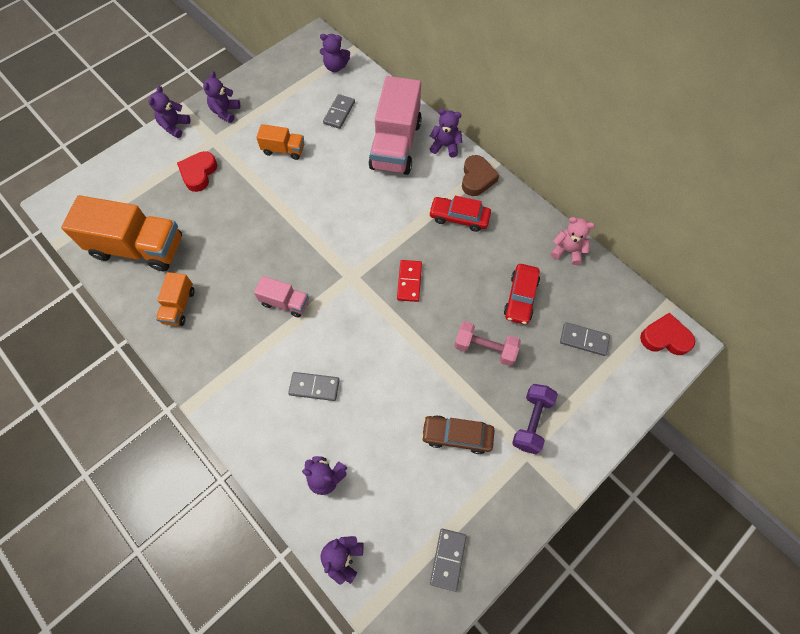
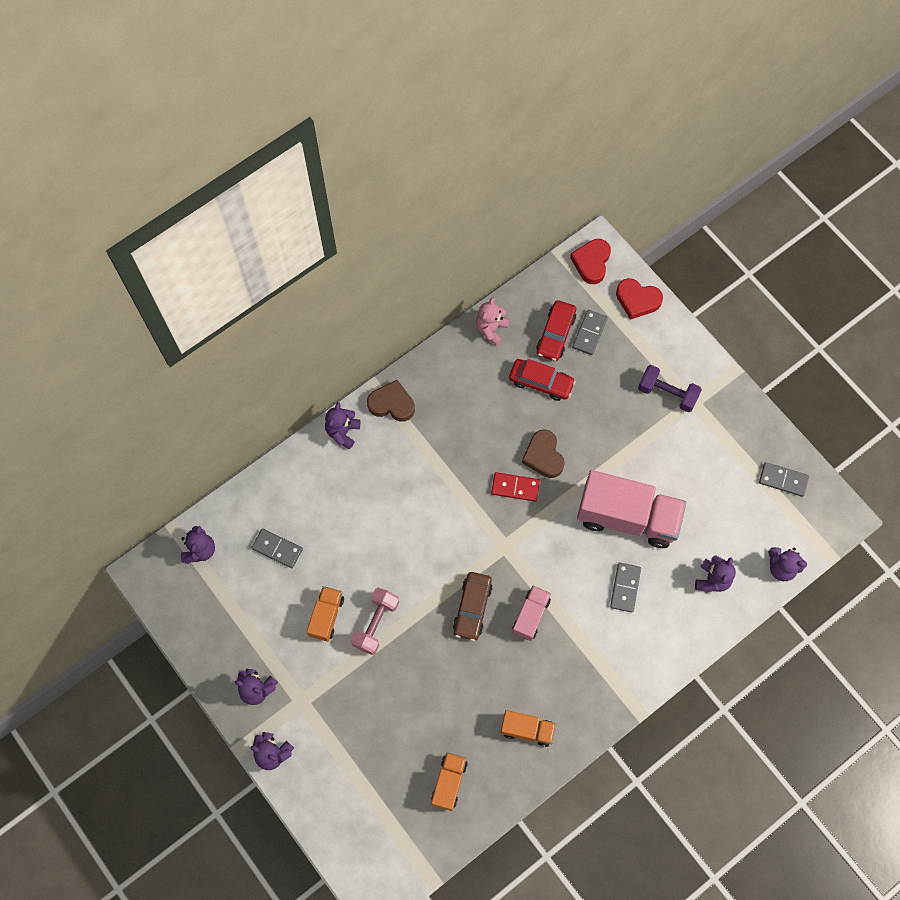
camera: 85 degrees left, 5 degrees up
orange truck [61,195,182,272] -> orange truck [431,752,467,811], size x0.50
red heart [177,151,217,192] -> red heart moved to [616,278,663,320]
pink truck [369,76,422,175] -> pink truck moved to [577,470,686,548]
brown car [421,415,495,454] -> brown car moved to [453,572,493,641]
red car [429,196,491,232] -> red car moved to [536,300,576,361]
pink dumbbell [455,321,521,366] -> pink dumbbell moved to [351,588,399,655]
none -> brown heart [522,429,565,478]

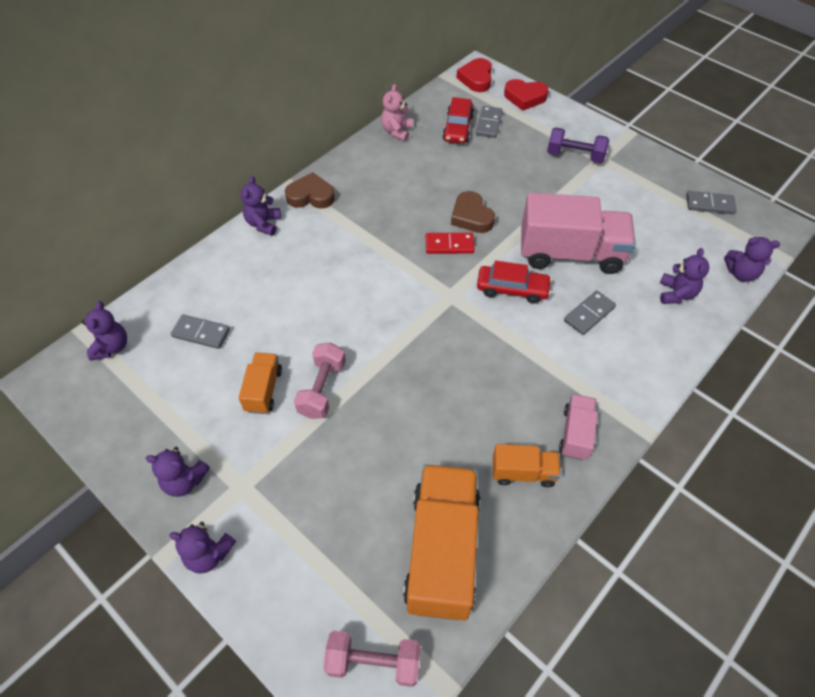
camera: 10 degrees left, 15 degrees down
orange truck [431,752,467,811] -> orange truck [403,464,481,621], size x2.01
brown car [453,572,493,641] -> none
red car [509,359,576,401] -> red car moved to [477,261,552,304]
pink truck [512,586,551,641] -> pink truck moved to [559,394,598,460]
grey domino [610,563,641,613] -> grey domino turned 45 degrees clockwise [564,290,616,335]
none -> pink dumbbell [324,631,421,687]

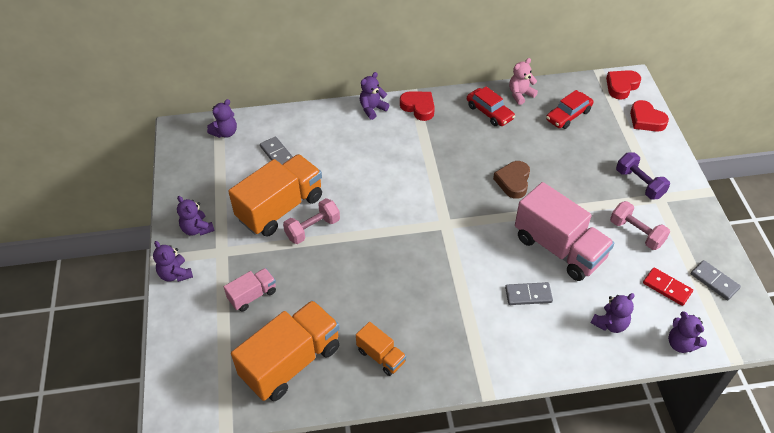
camera: 40 degrees right, 5 degrees down
orange truck [239,353,282,414] -> orange truck [228,154,322,237], size x2.01
brown heart [285,172,335,209] -> red heart [400,92,435,121]
pink dumbbell [324,631,421,687] -> pink dumbbell moved to [610,201,670,250]
red domino [426,233,475,254] -> red domino moved to [643,267,693,306]
grey domino [476,106,503,138] -> none
red car [477,261,552,304] -> red car moved to [467,86,515,126]
pink truck [559,394,598,460] -> pink truck moved to [224,268,276,312]

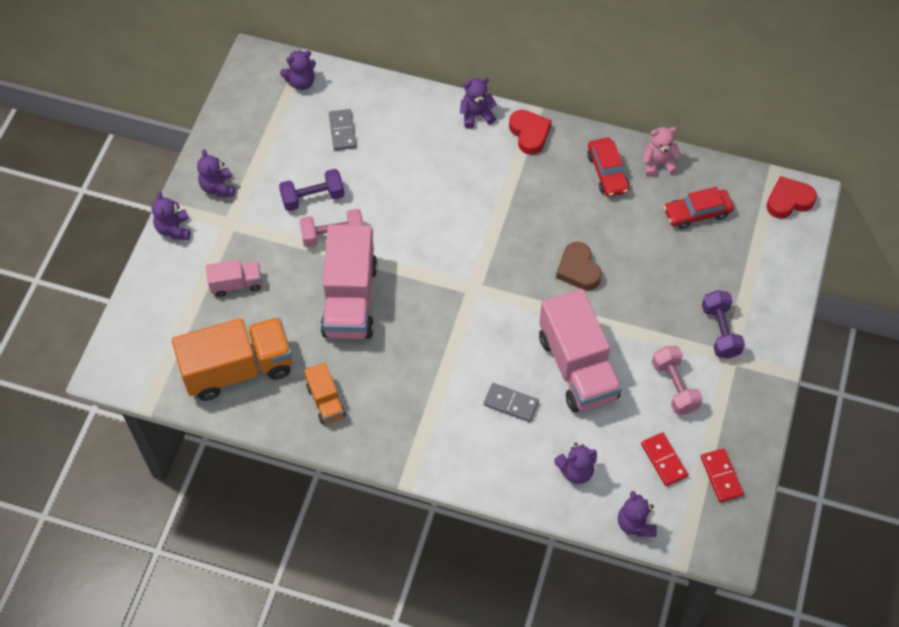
camera: 25 degrees right, 10 degrees up
orange truck [228,154,322,237] -> purple dumbbell [279,169,345,211]
brown heart [493,161,530,199] -> brown heart turned 60 degrees counterclockwise [556,242,602,290]
red heart [630,100,669,132] -> none
grey domino [691,260,741,300] -> red domino [701,448,744,502]
none -> pink truck [321,225,377,339]

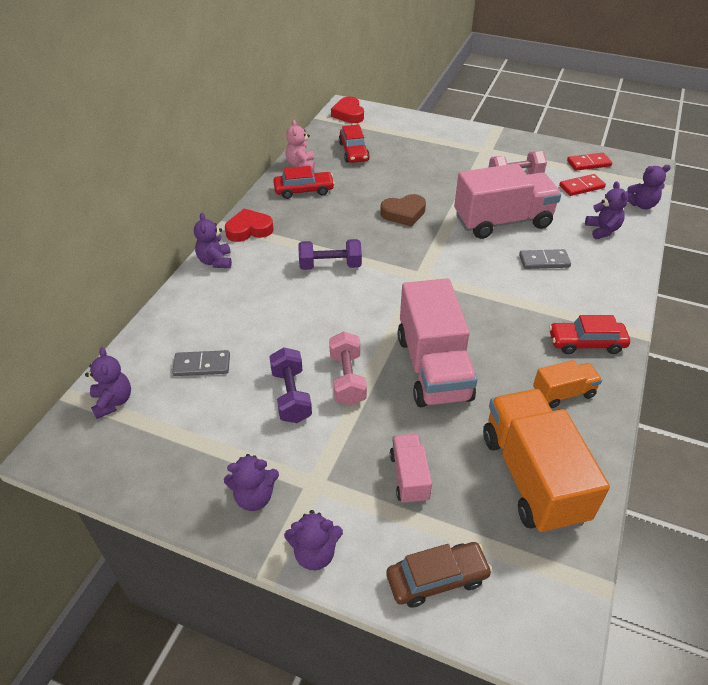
camera: 85 degrees left, 15 degrees down
pink truck [321,225,377,339] -> pink truck turned 75 degrees clockwise [398,278,477,407]
grey domino [484,383,539,422] -> grey domino turned 60 degrees clockwise [519,249,571,269]
purple dumbbell [702,290,745,359] -> purple dumbbell moved to [298,239,362,270]
none -> brown car [386,542,492,608]
none -> red car [549,315,630,354]

